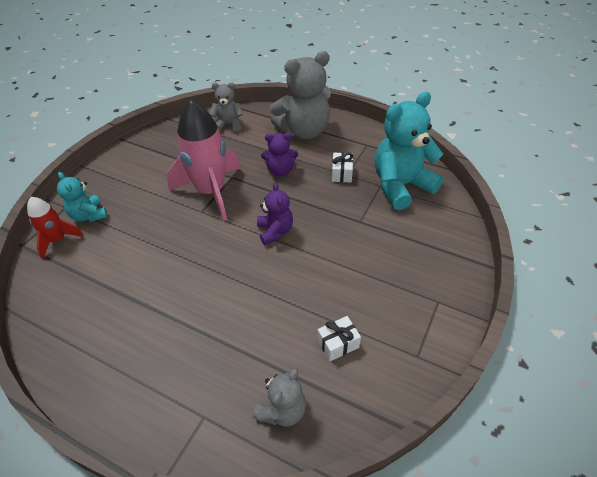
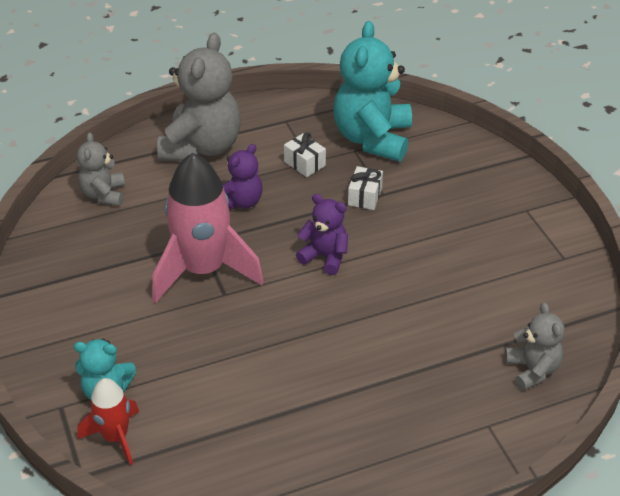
camera: 50 degrees left, 5 degrees down
grey teddy bear [209,82,243,132] -> grey teddy bear turned 45 degrees counterclockwise [77,132,125,206]
white gift [317,316,361,361] -> white gift moved to [348,166,383,210]

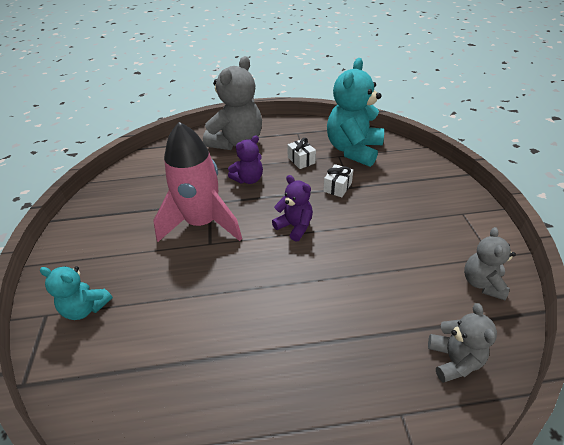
camera: 15 degrees right, 0 degrees up
grey teddy bear [77,132,125,206] -> grey teddy bear moved to [464,227,516,300]
red rocket [77,378,139,465] -> none

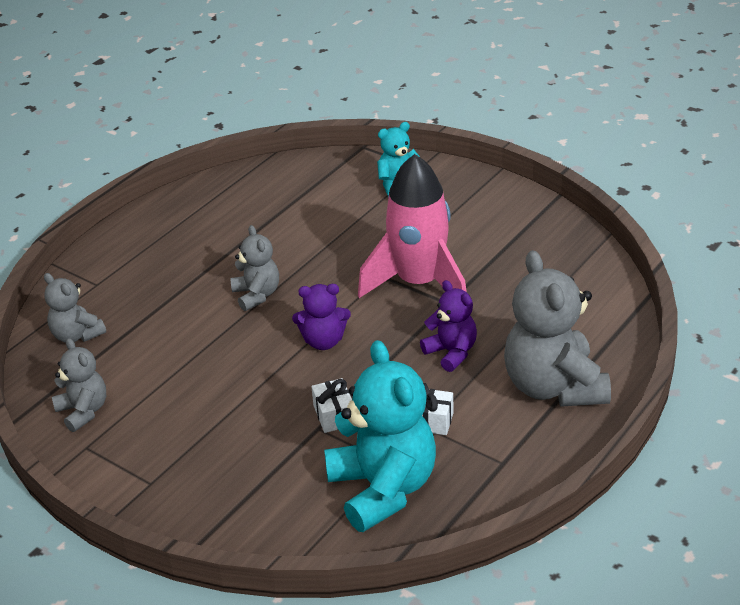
camera: 135 degrees right, 5 degrees down
purple teddy bear [228,135,263,184] -> purple teddy bear turned 135 degrees clockwise [420,280,477,372]
none -> grey teddy bear [230,225,279,311]

